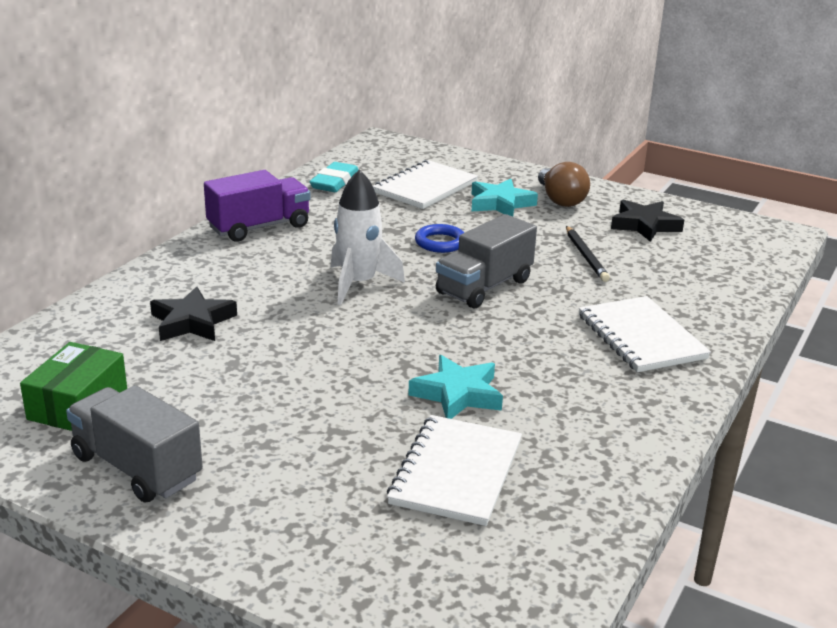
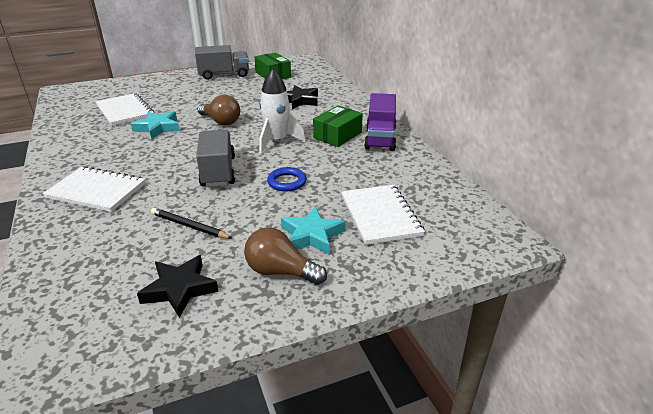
camera: 130 degrees right, 5 degrees up
turquoise eraser [309,162,359,192] -> none
none -> brown light bulb [198,95,240,125]
none -> green box [313,106,363,147]

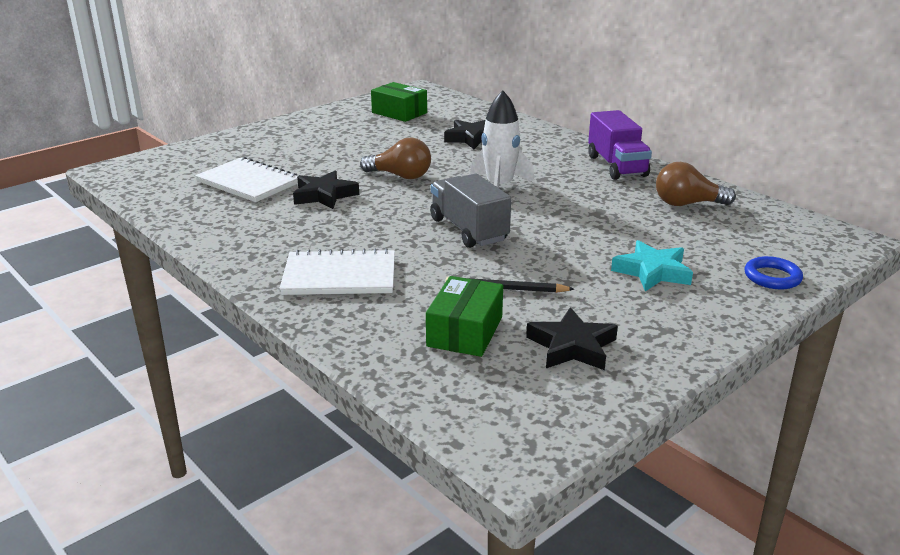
camera: 20 degrees left, 5 degrees down
turquoise star [131,111,180,139] -> black star [293,170,359,209]
grey truck [195,45,249,80] -> none
brown light bulb [244,227,327,285] -> brown light bulb moved to [656,162,736,206]
blue ring [267,167,307,191] -> blue ring moved to [744,256,803,289]
green box [313,106,363,147] -> green box moved to [426,276,503,357]
white notebook [341,185,425,245] -> none

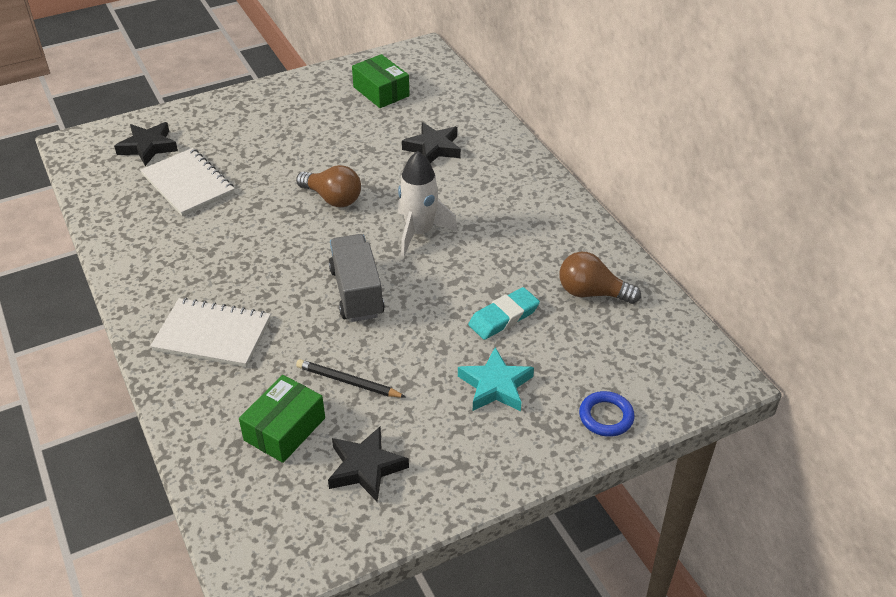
camera: 15 degrees right, 15 degrees up
black star [293,170,359,209] -> black star moved to [114,122,178,166]
purple truck [588,110,652,180] -> none
none -> turquoise eraser [468,287,540,340]

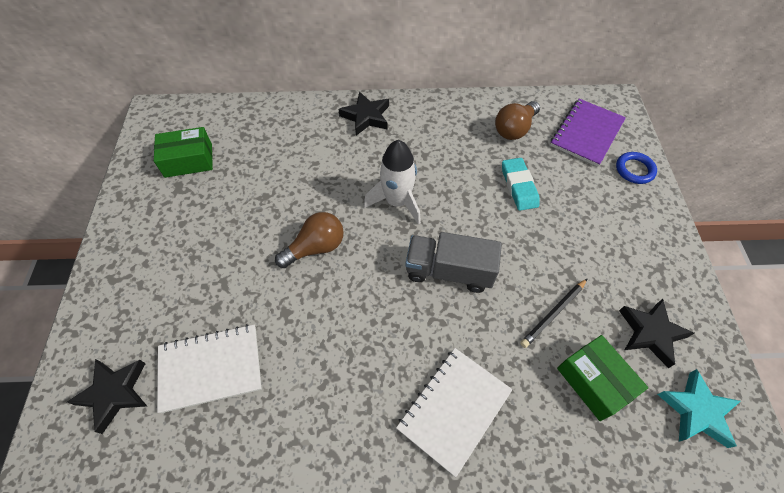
camera: 65 degrees left, 15 degrees up
black star [402,122,461,163] -> black star moved to [338,91,389,136]
turquoise star [458,347,534,411] -> turquoise star moved to [657,369,741,448]
none -> purple notebook [550,99,626,167]

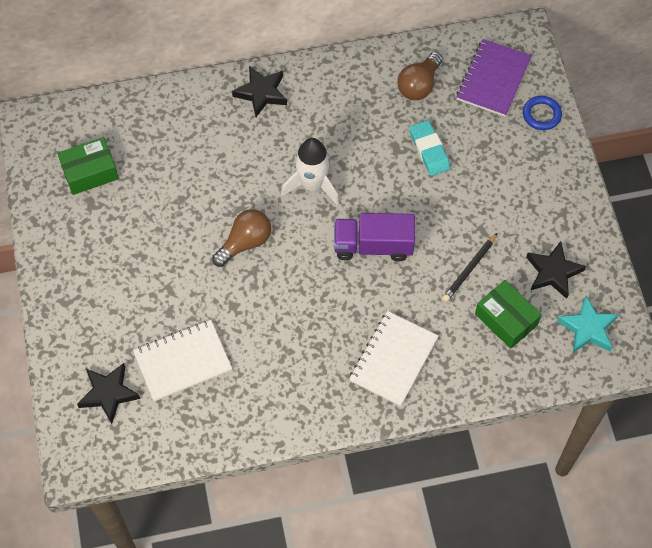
camera: 10 degrees left, 5 degrees up
grey truck [405,232,502,293] -> purple truck [334,213,415,261]

